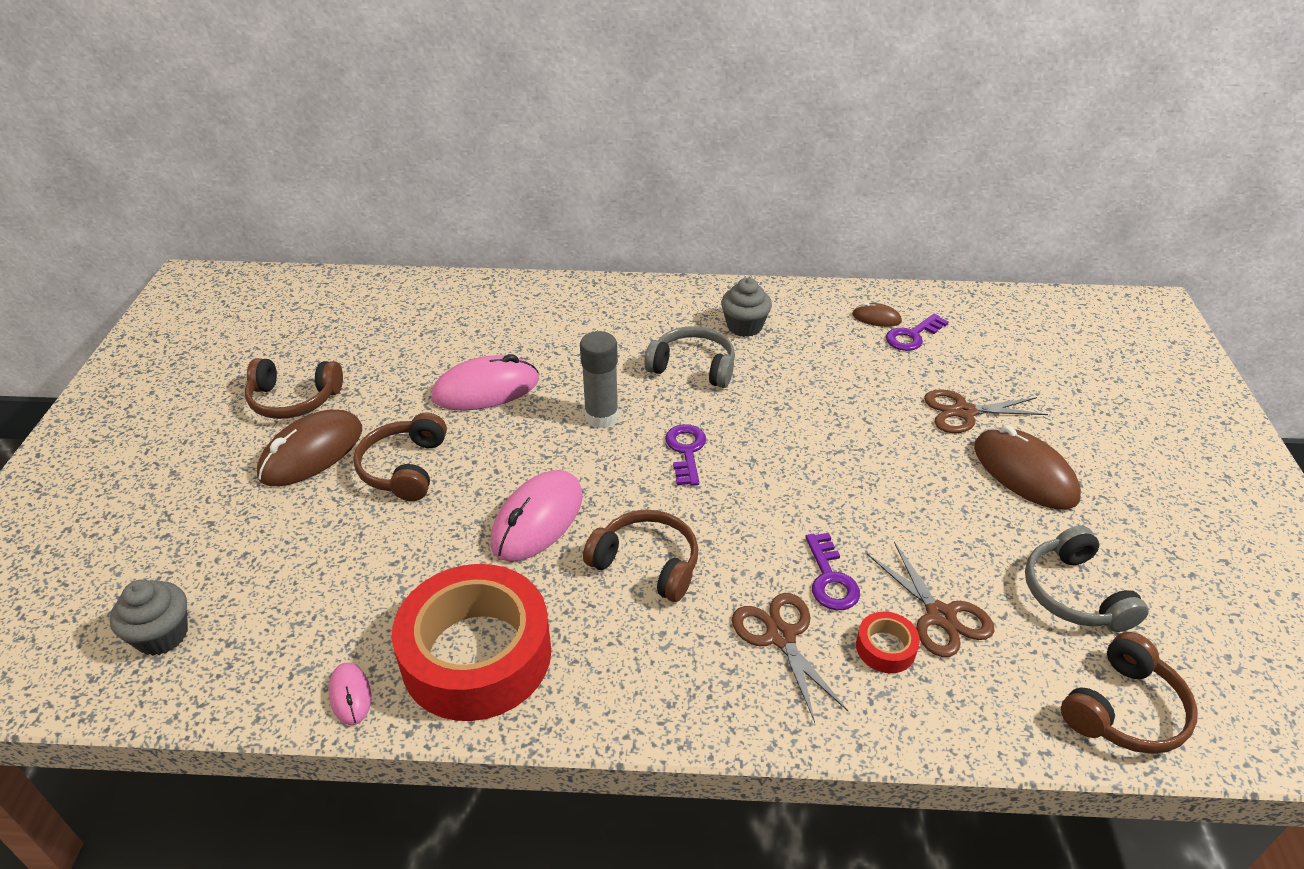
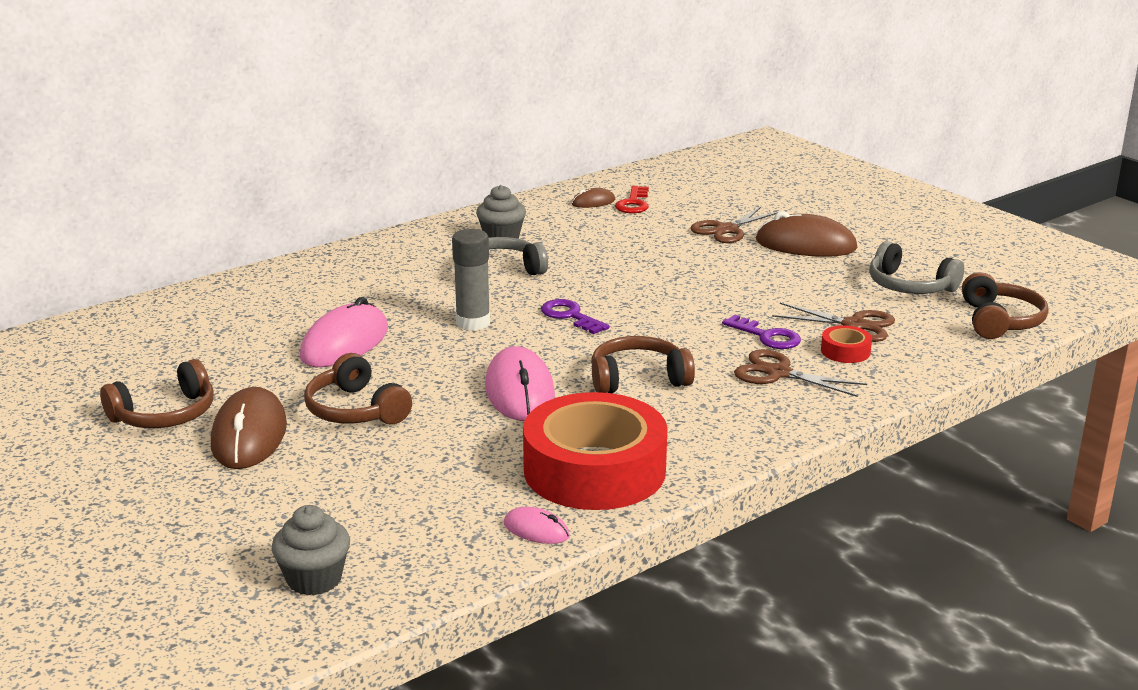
camera: 40 degrees left, 15 degrees down
purple key [886,314,949,351] -> red key [615,186,649,213]

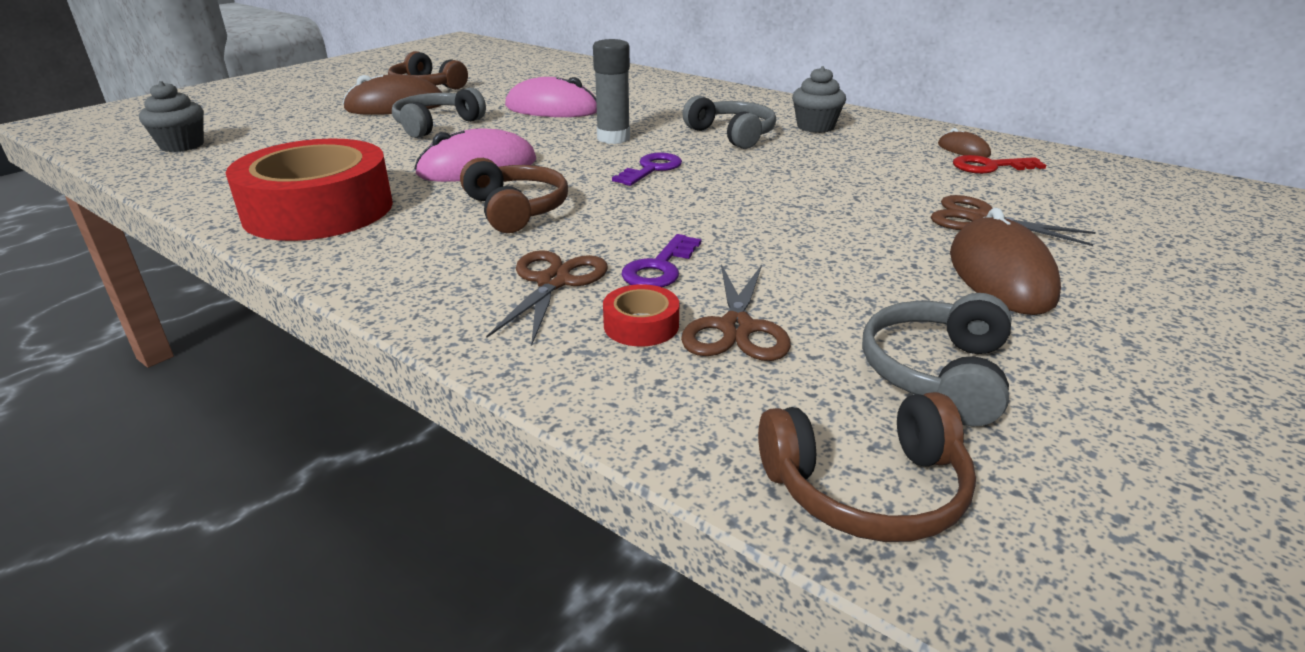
camera: 75 degrees right, 5 degrees up
brown headphones [304,353,412,424] -> grey headphones [392,88,486,138]
pink mouse [504,507,570,544] -> none

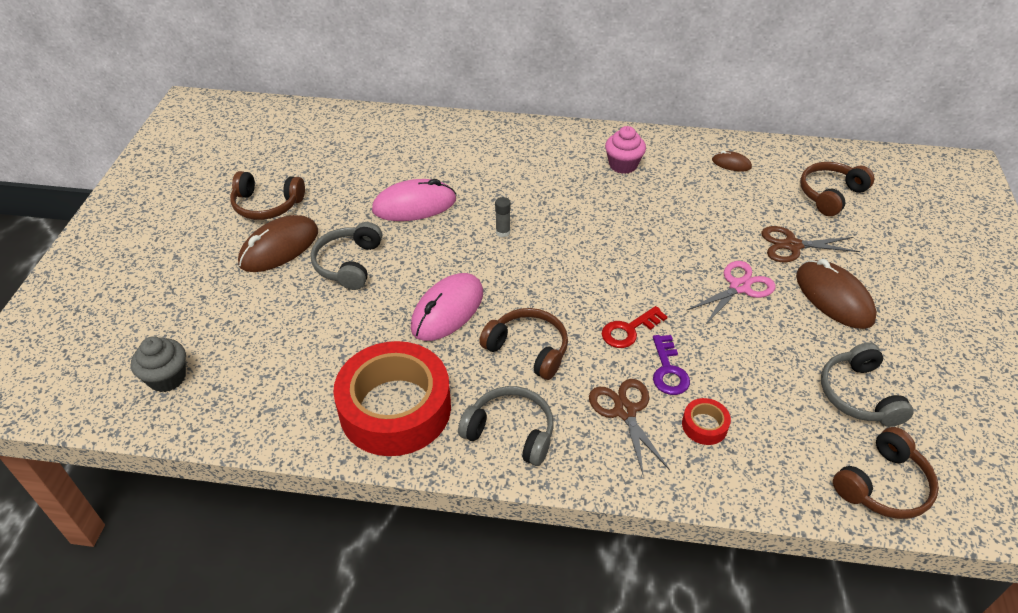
camera: 30 degrees left, 15 degrees up
grey glue stick [593,39,630,144] -> grey glue stick [495,197,511,237], size x0.54
purple key [612,153,682,186] -> none
brown scissors [681,264,791,361] -> none
grey headphones [683,95,776,149] -> grey headphones moved to [458,386,554,466]
grey cupcake [792,66,846,133] -> pink cupcake [605,126,646,174]
red key [953,155,1046,174] -> red key moved to [602,306,667,348]
none -> pink scissors [686,261,775,325]
none -> brown headphones [800,162,874,216]

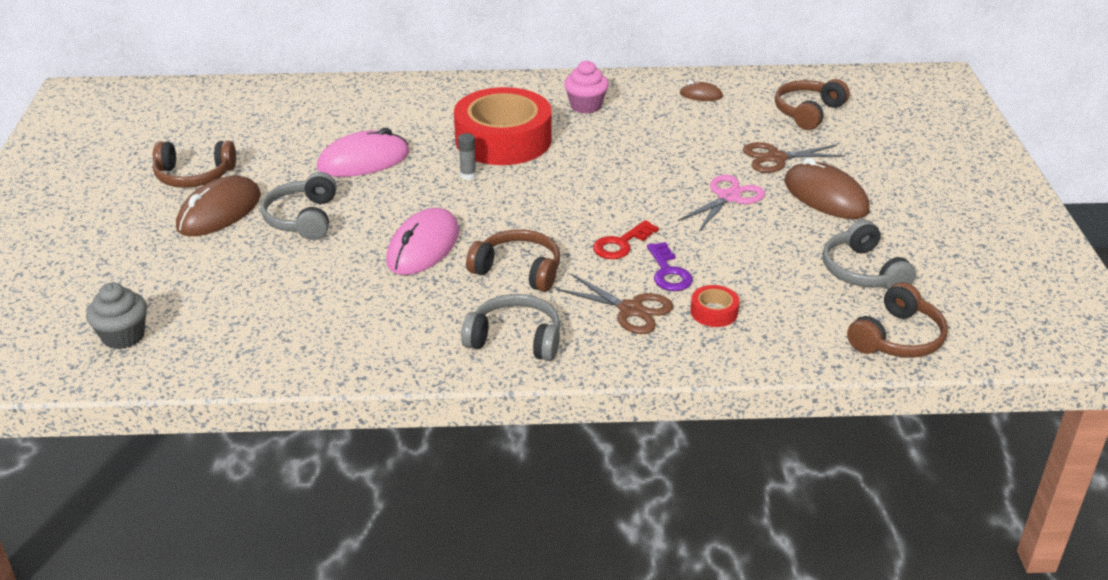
camera: 10 degrees left, 10 degrees down
red tape [333,341,451,456] -> red tape moved to [454,87,552,165]
brown scissors [589,379,670,477] -> brown scissors turned 150 degrees clockwise [556,274,673,334]

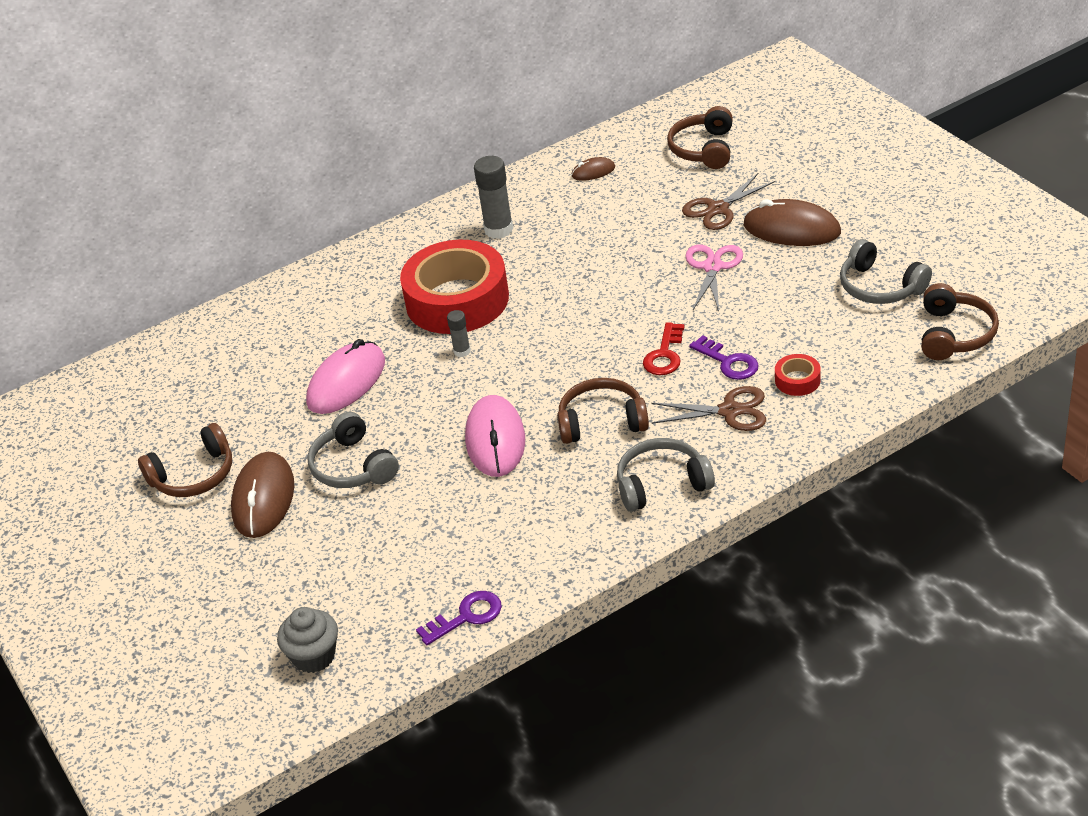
camera: 25 degrees left, 5 degrees up
pink cupcake [564,60,609,114] -> grey glue stick [474,156,513,239]
none -> purple key [416,591,502,645]

